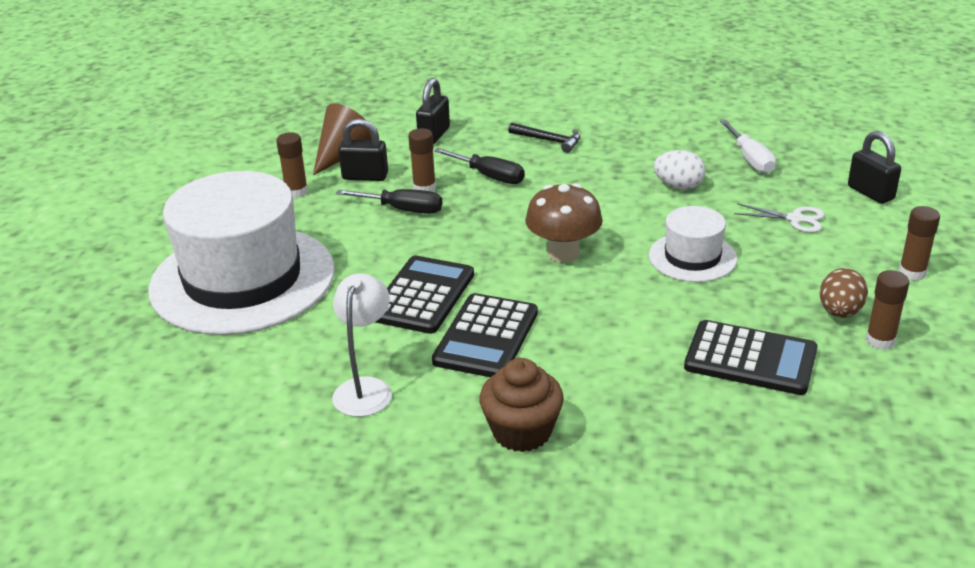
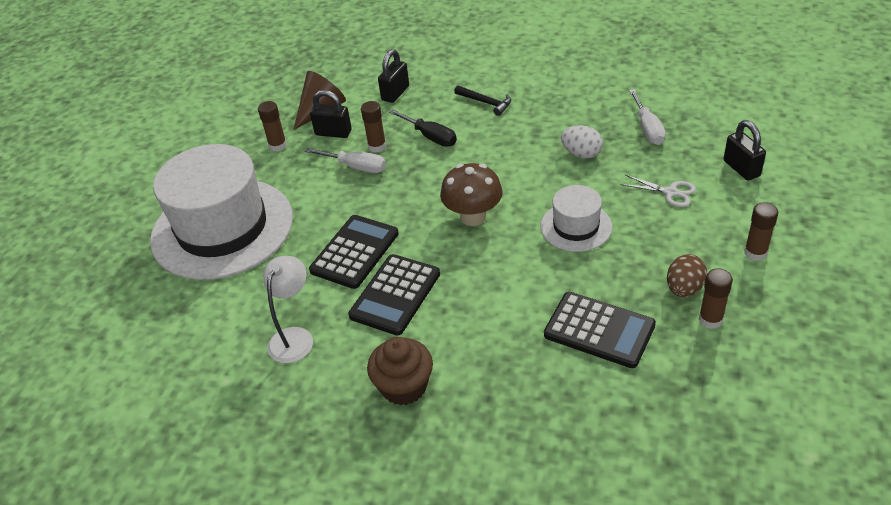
camera: 10 degrees right, 10 degrees up
black screwdriver [336,189,442,214] -> white screwdriver [305,148,386,173]

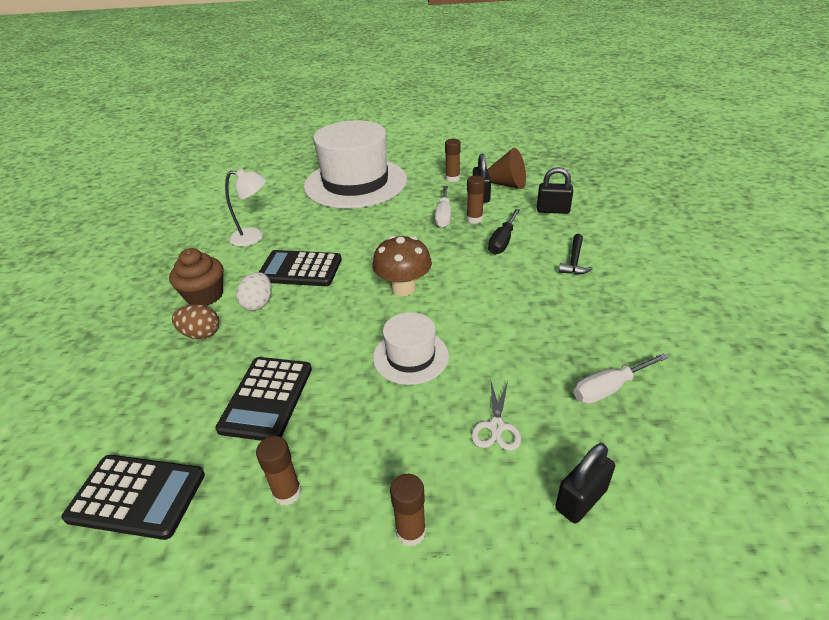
camera: 70 degrees right, 5 degrees down
black calculator [309,215,399,289] -> black calculator moved to [61,455,205,540]
white egg [561,125,603,159] -> white egg moved to [236,272,272,311]
brown egg [667,254,707,297] -> brown egg moved to [172,304,219,339]

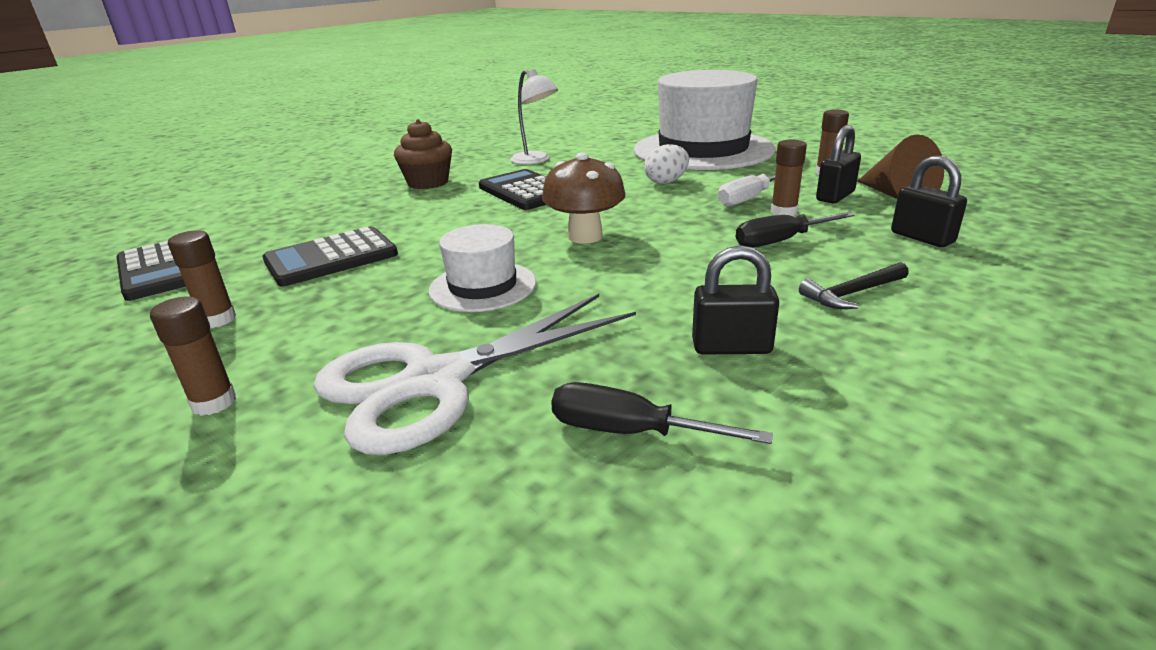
camera: 45 degrees right, 10 degrees down
brown egg [172,304,219,339] -> none
white egg [236,272,272,311] -> white egg moved to [644,144,689,184]
white scissors [471,381,521,451] -> white scissors [313,294,636,455], size x2.36
black padlock [555,443,615,524] -> black padlock moved to [692,245,779,354]
white screwdriver [574,353,668,404] -> black screwdriver [551,382,773,444]

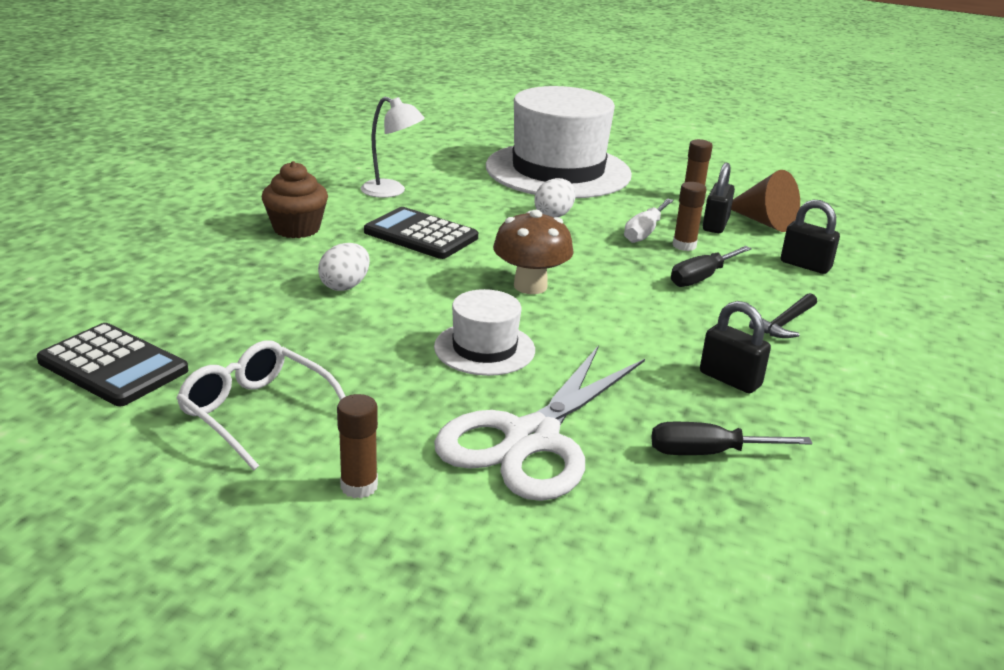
camera: 25 degrees left, 0 degrees up
brown glue stick [168,231,236,328] -> white glasses [177,340,346,471]
black calculator [263,226,398,287] -> none
black padlock [692,245,779,354] -> black padlock turned 60 degrees clockwise [700,301,771,393]
none -> white egg [318,243,370,291]

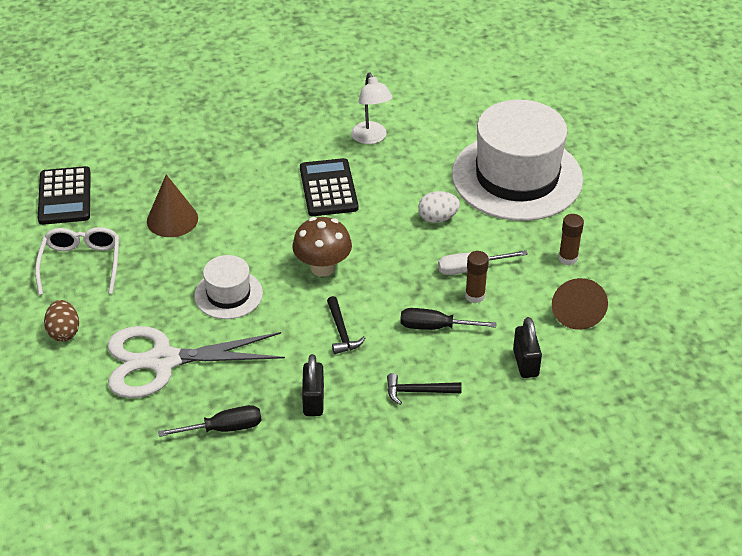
camera: 50 degrees right, 15 degrees up
brown cupcake [262,161,328,238] -> none
white egg [318,243,370,291] -> none
brown glue stick [337,394,378,498] -> brown egg [44,300,79,342]
black screwdriver [651,422,813,455] -> black screwdriver turned 120 degrees clockwise [158,405,262,437]
black padlock [703,163,735,233] -> none
none -> brown cone [147,174,198,237]
none -> black hammer [327,296,365,354]

